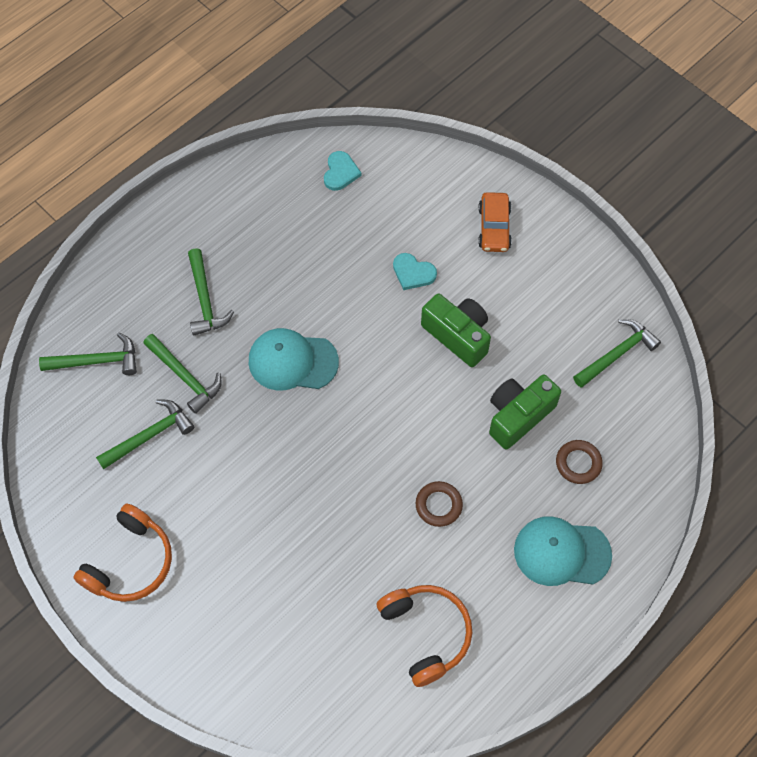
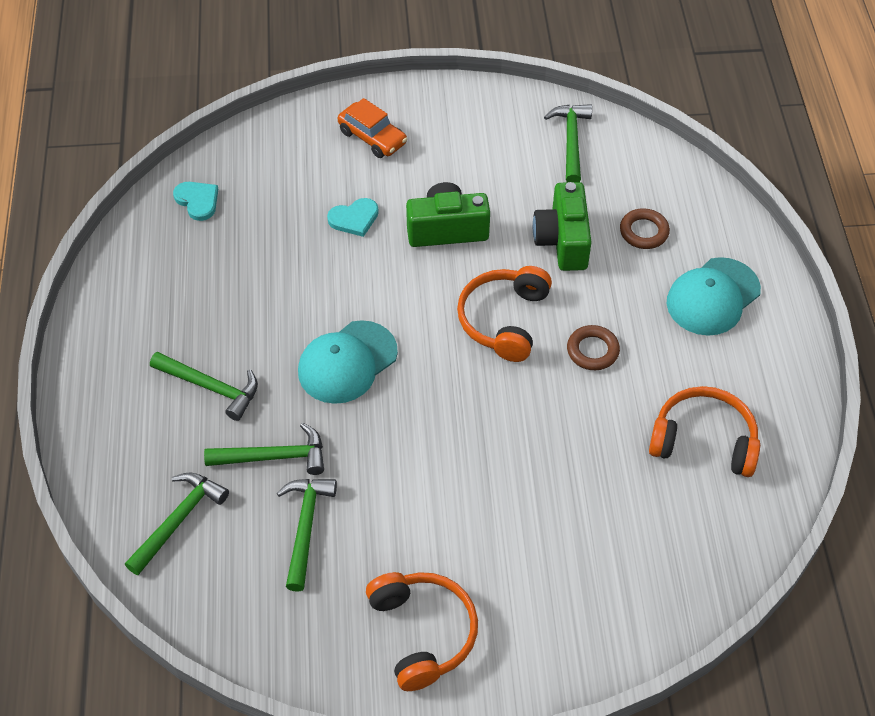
camera: 50 degrees left, 10 degrees down
none -> orange headphones [457,266,552,362]

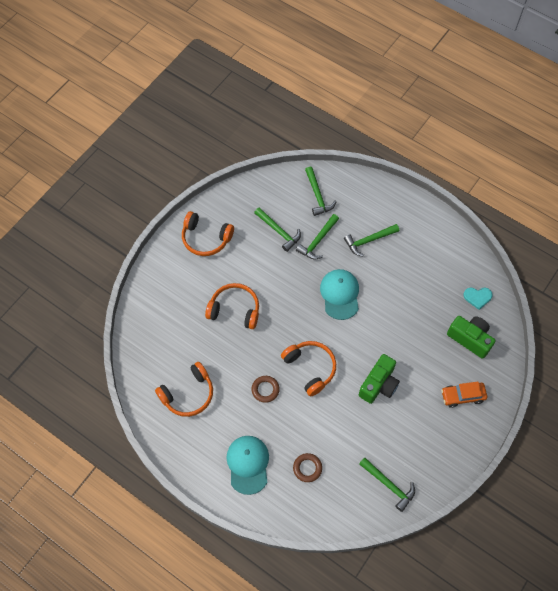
camera: 130 degrees right, 10 degrees up
turquoise heart [327,198,379,237] -> none
green camera [533,182,592,271] -> green camera moved to [447,316,496,359]
none -> orange headphones [205,283,259,329]

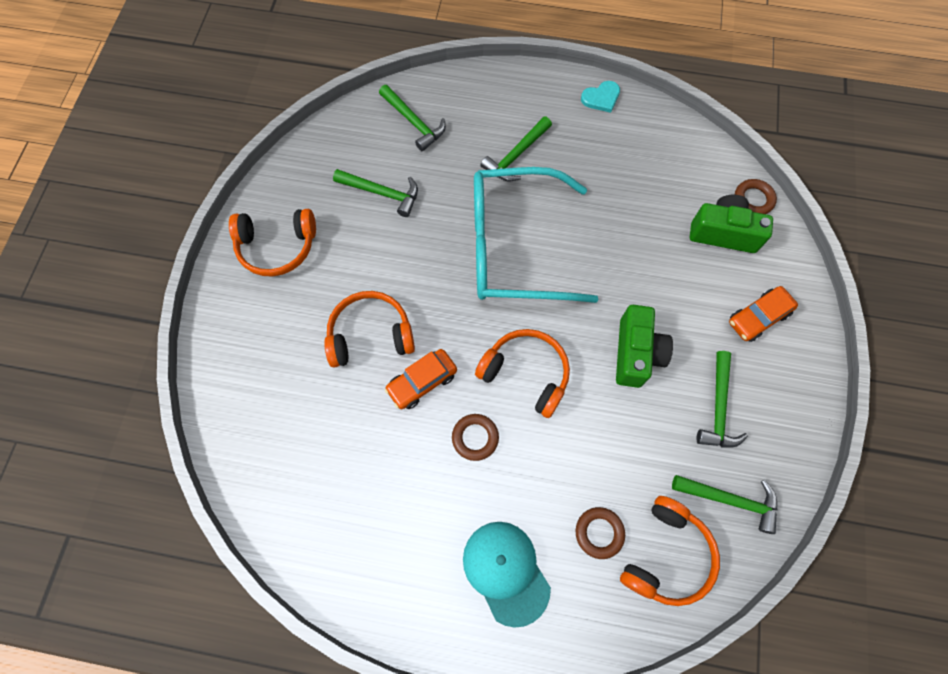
camera: 25 degrees left, 5 degrees up
orange headphones [155,362,213,417] -> orange headphones moved to [620,496,720,606]
green hammer [296,214,339,259] -> green hammer moved to [696,351,748,448]
turquoise cap [320,269,359,320] -> turquoise glasses [474,167,599,303]
turquoise heart [463,287,493,310] -> turquoise heart moved to [581,81,620,113]
none -> orange car [384,349,457,409]
none -> brown ring [735,179,777,214]

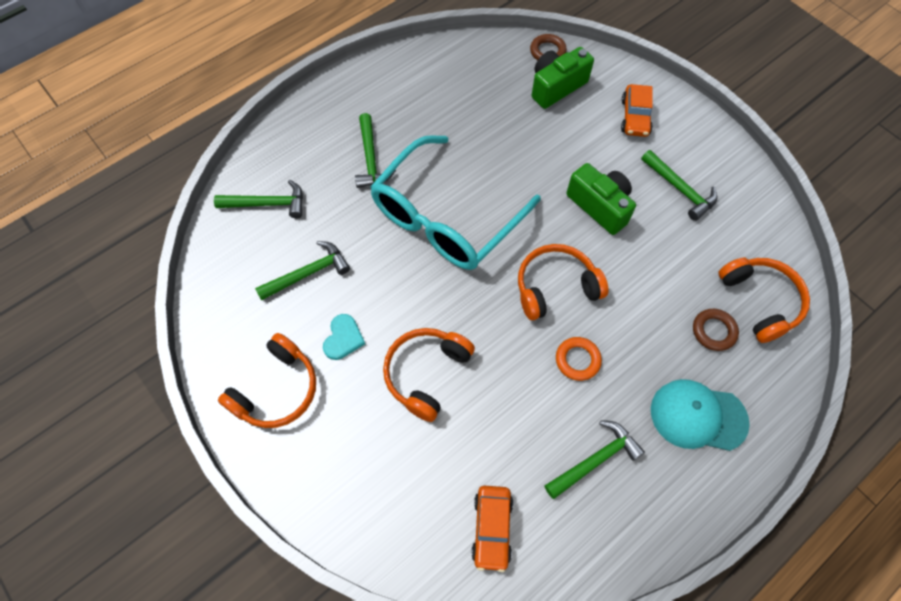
camera: 50 degrees left, 5 degrees down
orange car [384,349,457,409] -> orange car moved to [471,486,513,572]
brown ring [452,414,499,461] -> orange ring [556,337,602,381]
turquoise heart [581,81,620,113] -> turquoise heart moved to [323,314,365,360]
green hammer [672,475,777,534] -> green hammer moved to [545,420,645,499]

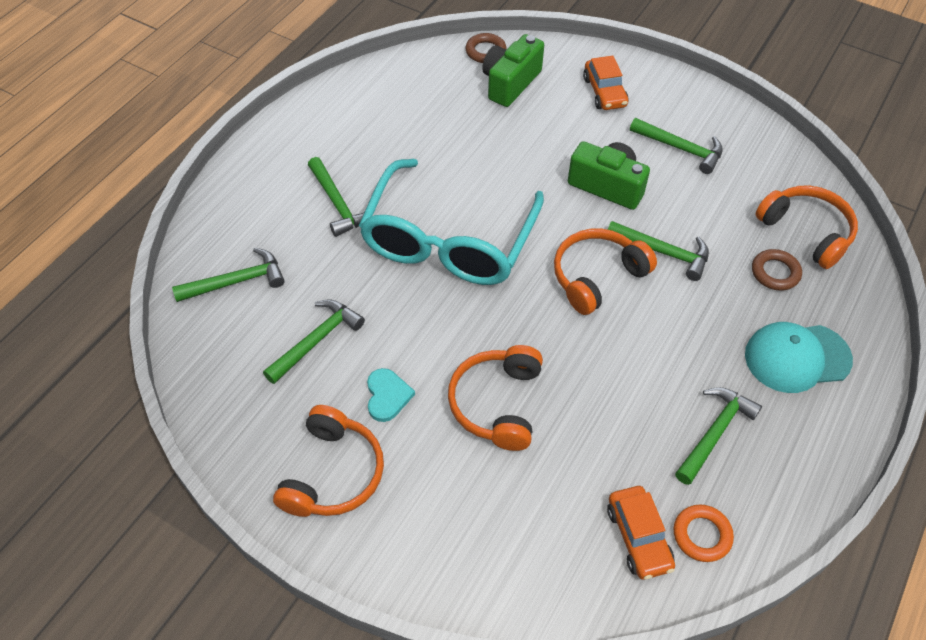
camera: 20 degrees left, 10 degrees down
orange ring [556,337,602,381] -> orange ring moved to [674,504,734,562]
none -> green hammer [608,221,709,281]

